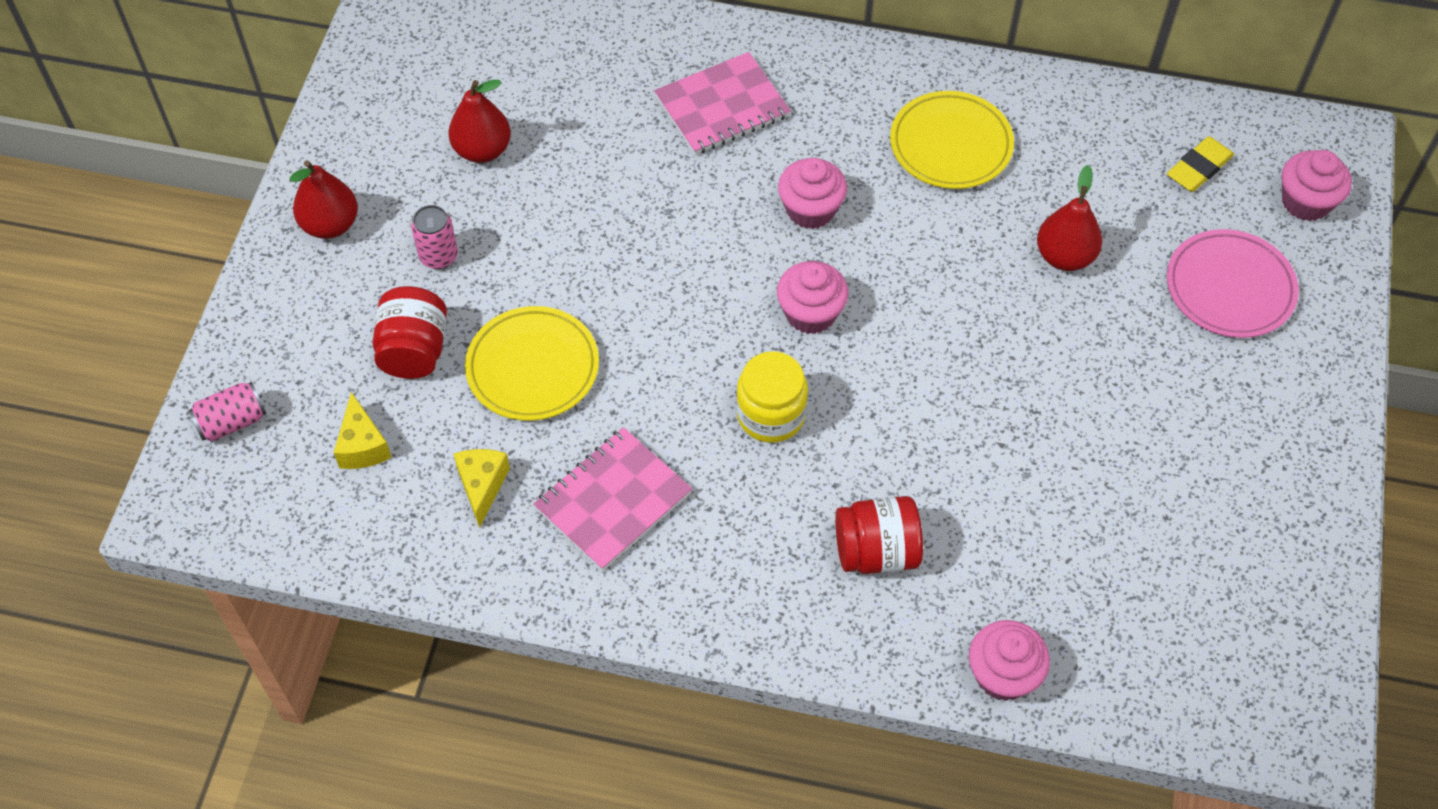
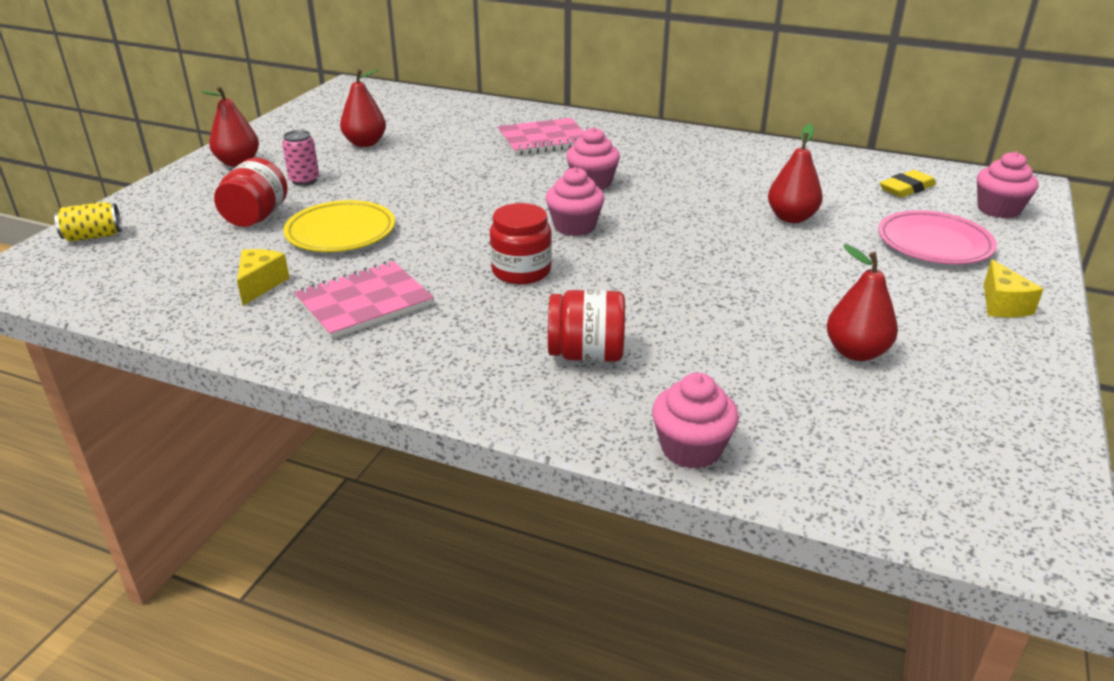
camera: 10 degrees right, 25 degrees down
pink can [188,382,266,442] -> yellow can [54,202,122,242]
yellow cheese [334,392,392,469] -> yellow cheese moved to [984,259,1043,318]
yellow jar [736,351,808,443] -> red jar [490,203,552,285]
yellow plate [890,91,1014,189] -> none
none -> red pear [827,245,898,361]

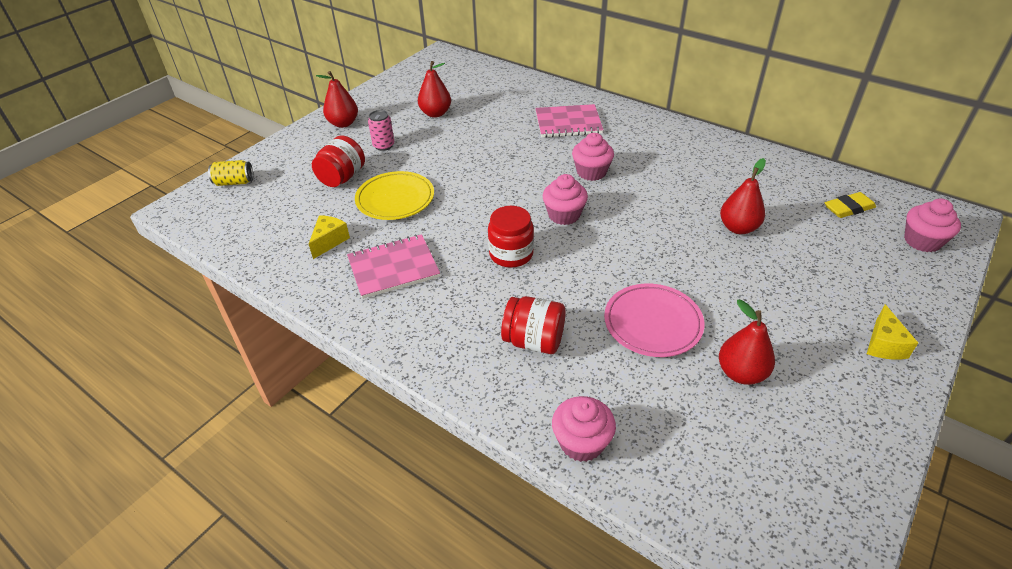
camera: 15 degrees right, 10 degrees up
pink plate [878,210,997,264] -> pink plate moved to [604,284,705,357]

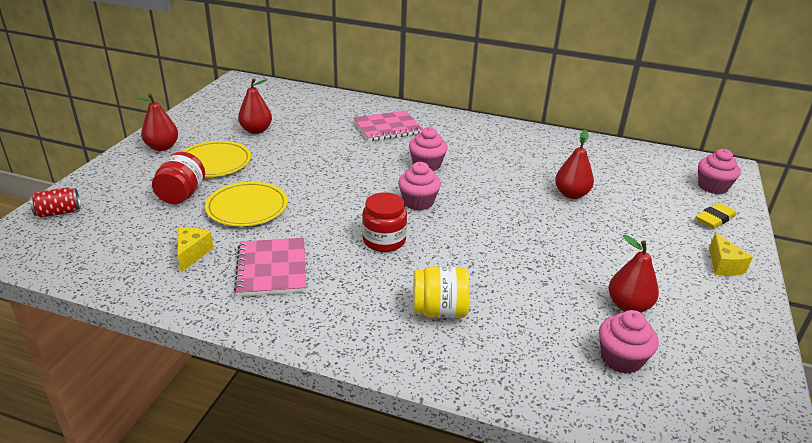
camera: 20 degrees left, 10 degrees down
yellow can [208,160,253,186] -> red can [30,187,81,218]
pink notebook [347,234,440,299] -> pink notebook turned 60 degrees counterclockwise [234,238,306,297]
pink can [368,110,394,151] -> yellow plate [182,141,251,177]
red jar [501,296,565,354] -> yellow jar [413,266,470,318]
pink cupcake [552,396,616,462] -> pink cupcake moved to [599,310,659,374]
pink plate [604,284,705,357] -> none
yellow eraser [824,192,876,218] -> yellow eraser moved to [696,203,737,229]

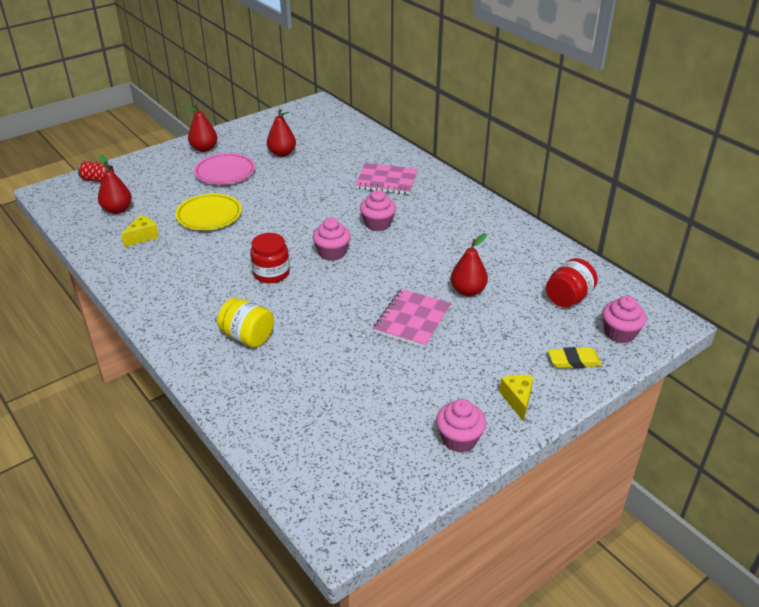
camera: 35 degrees right, 5 degrees up
red jar [152,152,205,204] -> red jar moved to [546,258,598,308]
yellow plate [182,141,251,177] -> pink plate [194,153,255,185]
pink notebook [234,238,306,297] -> pink notebook moved to [373,289,451,348]
pink cupcake [599,310,659,374] -> pink cupcake moved to [436,399,486,453]
red pear [609,235,659,313] -> red pear moved to [98,155,132,214]
yellow cheese [709,233,753,276] -> yellow cheese turned 150 degrees clockwise [499,375,534,422]

